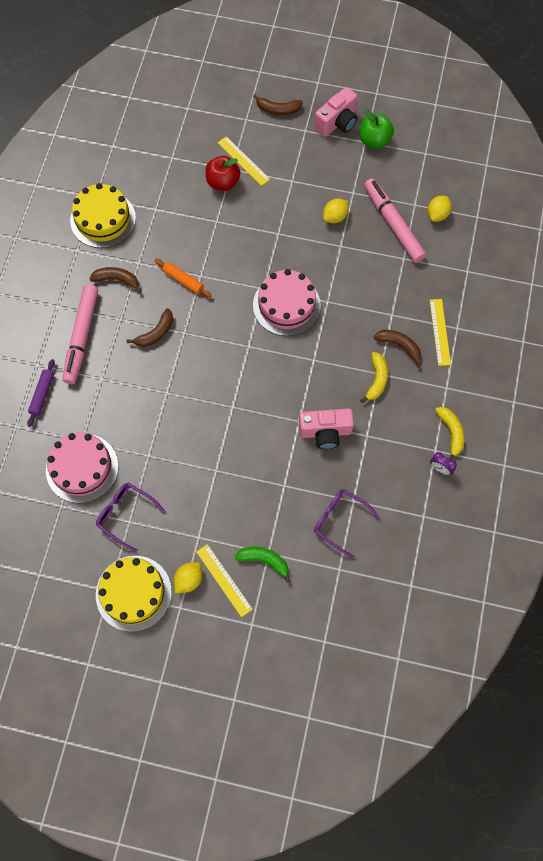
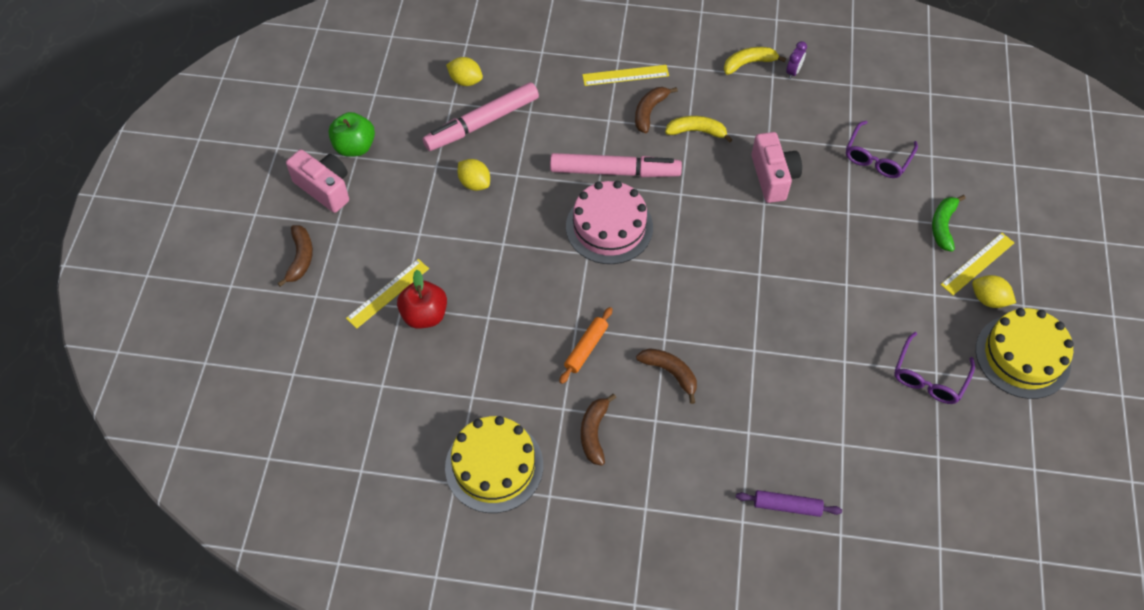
camera: 95 degrees left, 10 degrees down
pink cake [46,432,118,503] -> none
pink marker [63,284,98,384] -> pink marker moved to [550,153,682,177]

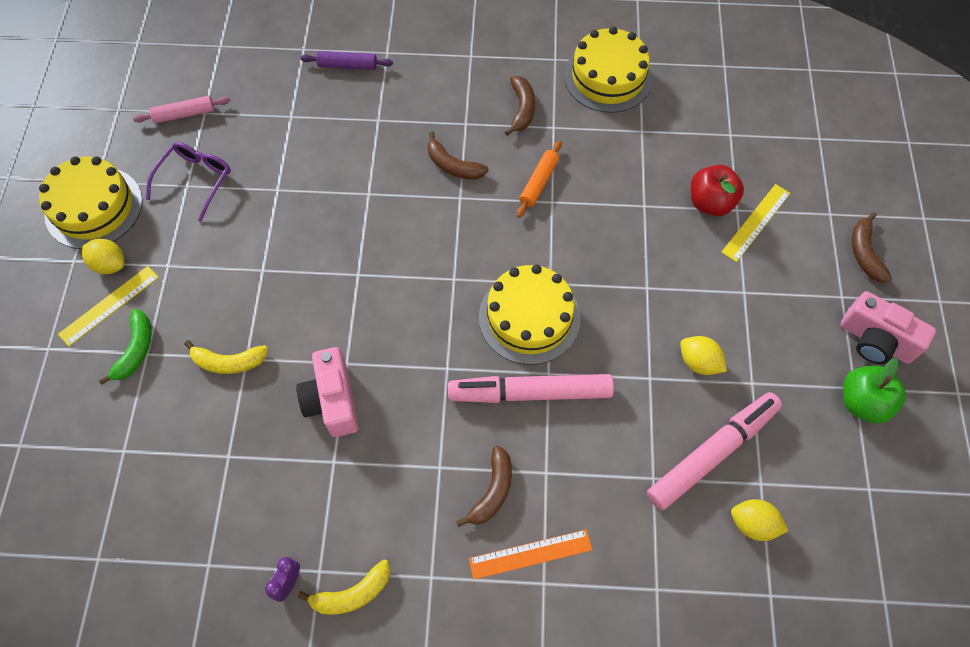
camera: 175 degrees right, 5 degrees up
pink cake [566,181,653,264] -> yellow cake [479,265,581,365]
yellow ruler [582,65,669,86] -> orange ruler [469,530,592,580]
yellow banana [665,116,733,143] -> yellow banana moved to [184,340,268,374]
purple glasses [846,121,918,178] -> none
none -> pink rolling pin [133,96,230,124]

